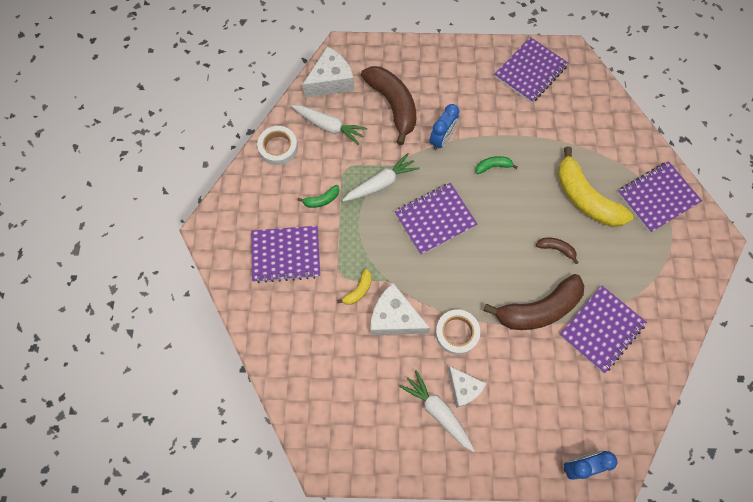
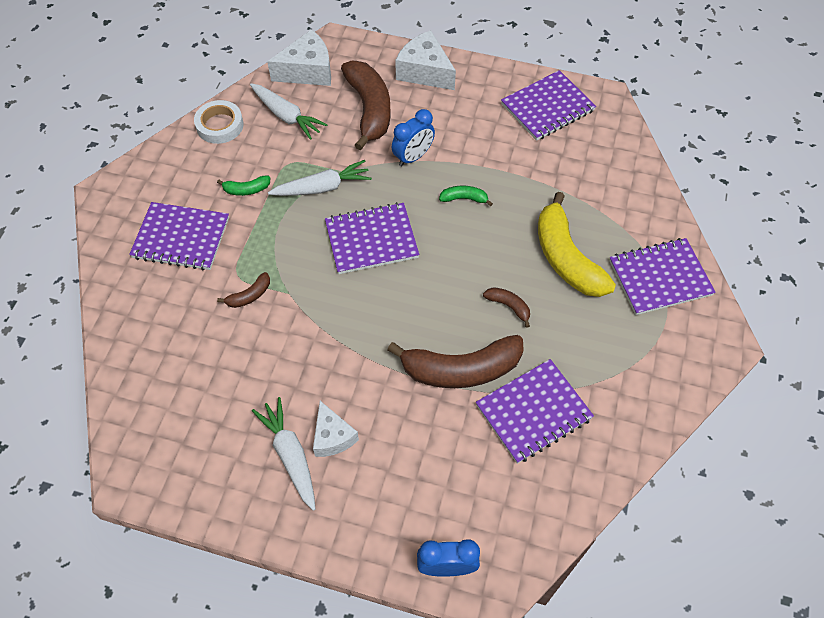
camera: 15 degrees right, 10 degrees down
yellow banana [337,269,372,305] -> brown banana [217,272,270,308]
white cheese [370,283,430,335] -> white cheese moved to [395,30,456,90]
white tape [435,309,480,355] -> none

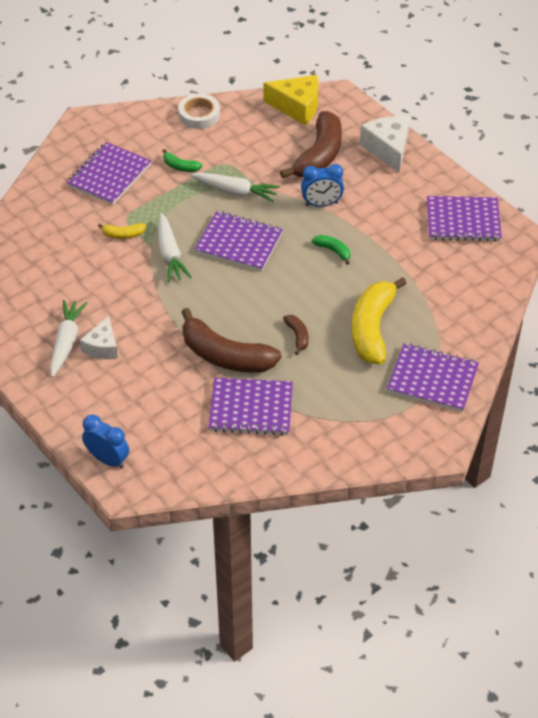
camera: 35 degrees right, 10 degrees down
purple notebook [129,202,229,270] -> purple notebook turned 75 degrees clockwise [67,142,151,205]
brown banana [217,272,270,308] -> yellow banana [98,223,146,239]
white carrot [250,83,328,140] -> white carrot moved to [158,213,192,283]
white cheese [267,29,331,86] -> yellow cheese [263,75,319,125]

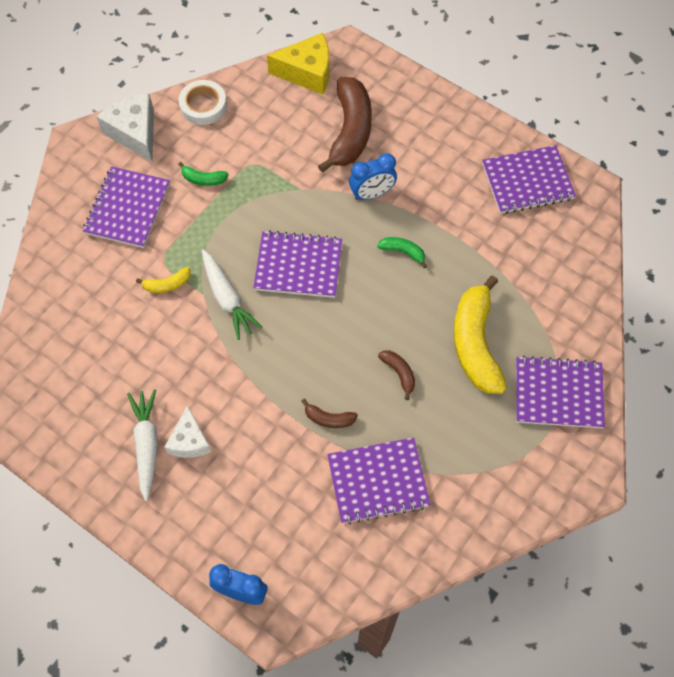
camera: 15 degrees left, 15 degrees up
brown banana [182,308,281,373] -> brown banana [302,399,358,428], size x0.44
white carrot [190,172,280,202] -> none
white cheese [360,116,410,173] -> white cheese moved to [96,93,154,162]

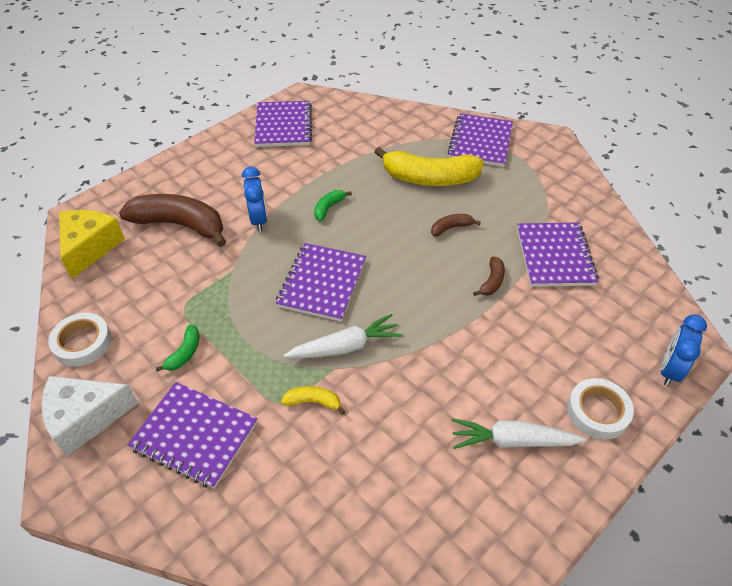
camera: 80 degrees left, 15 degrees down
yellow banana [136,267,191,293] -> yellow banana turned 75 degrees counterclockwise [281,386,346,415]
white cheese [164,405,211,458] -> none
none -> white tape [567,378,634,440]

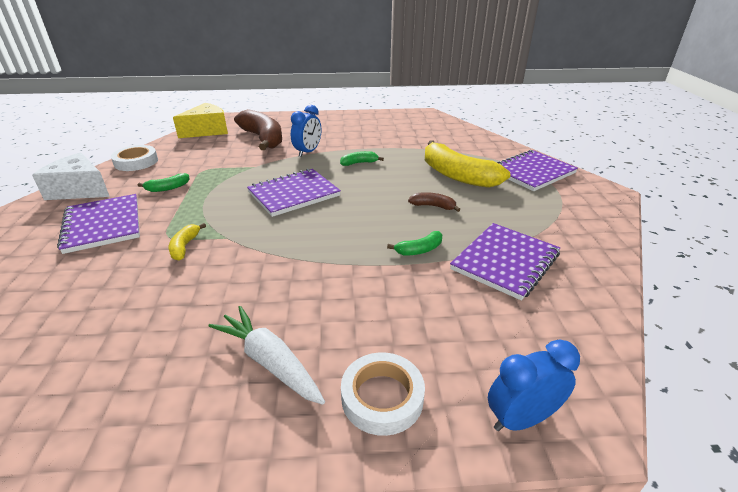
camera: 40 degrees right, 15 degrees down
purple notebook [254,101,312,147] -> none
yellow banana [281,386,346,415] -> yellow banana turned 135 degrees counterclockwise [169,223,206,261]
white carrot [284,314,402,359] -> none
brown banana [473,257,505,296] -> green banana [387,231,442,256]

